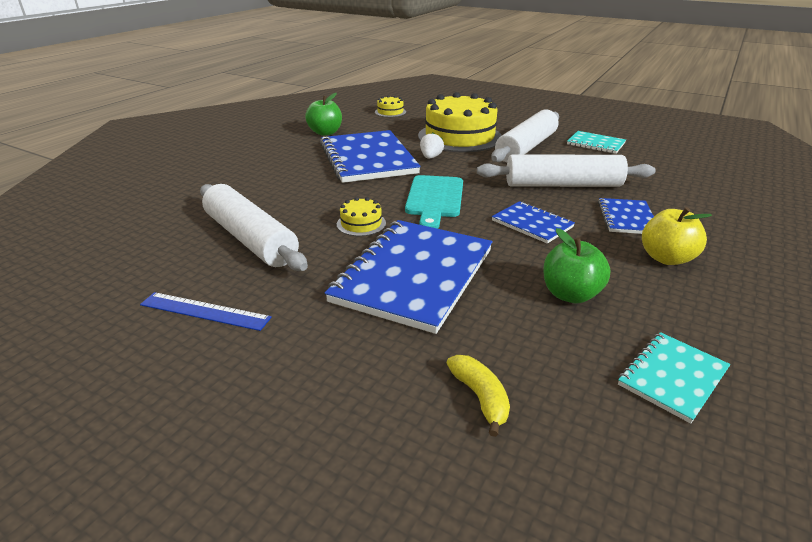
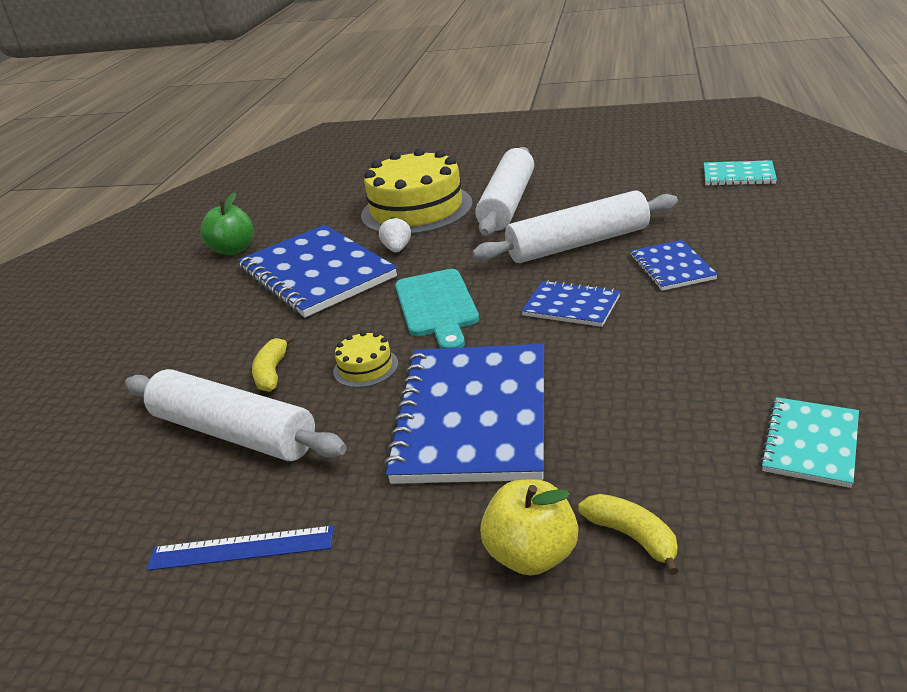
camera: 15 degrees left, 0 degrees up
yellow cake [375,96,406,117] -> none
green apple [544,228,611,303] -> none
turquoise notebook [567,131,626,154] -> turquoise notebook moved to [704,160,777,186]
yellow apple [642,207,712,265] -> yellow apple moved to [480,479,578,575]
none -> yellow banana [252,335,294,392]

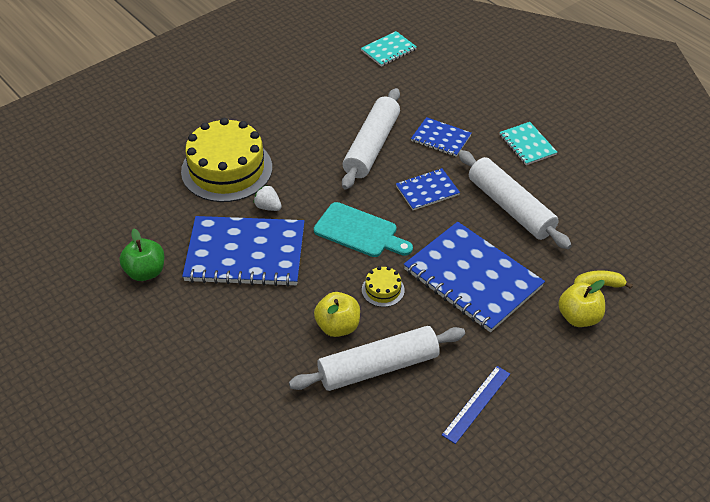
camera: 55 degrees left, 15 degrees up
yellow banana [252,335,294,392] -> yellow apple [314,292,360,337]
white rolling pin [475,147,534,236] -> white rolling pin moved to [458,150,572,249]
turquoise notebook [760,397,859,488] -> turquoise notebook moved to [499,122,557,165]

